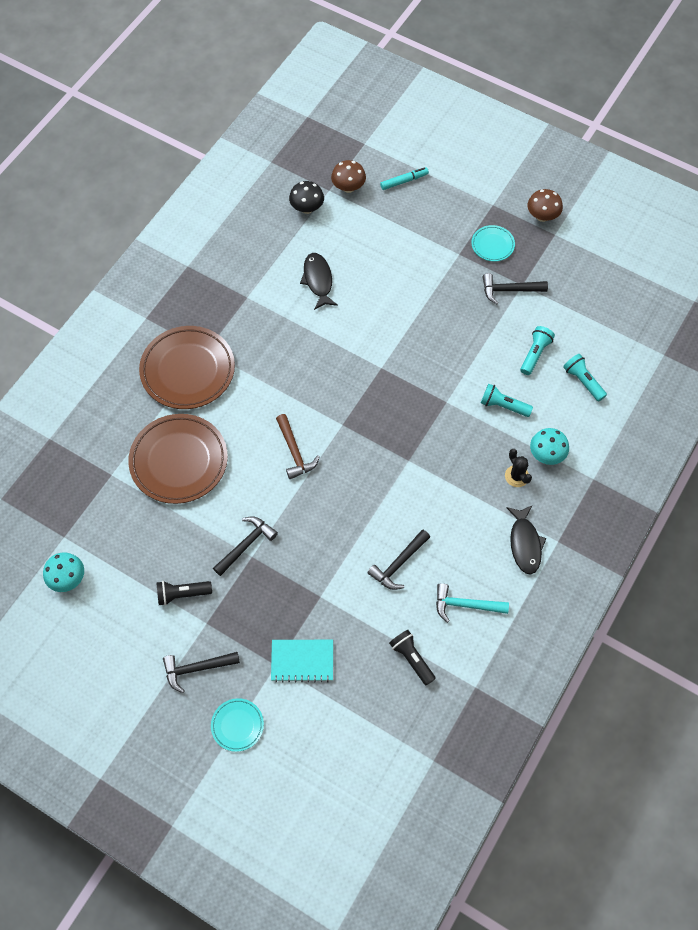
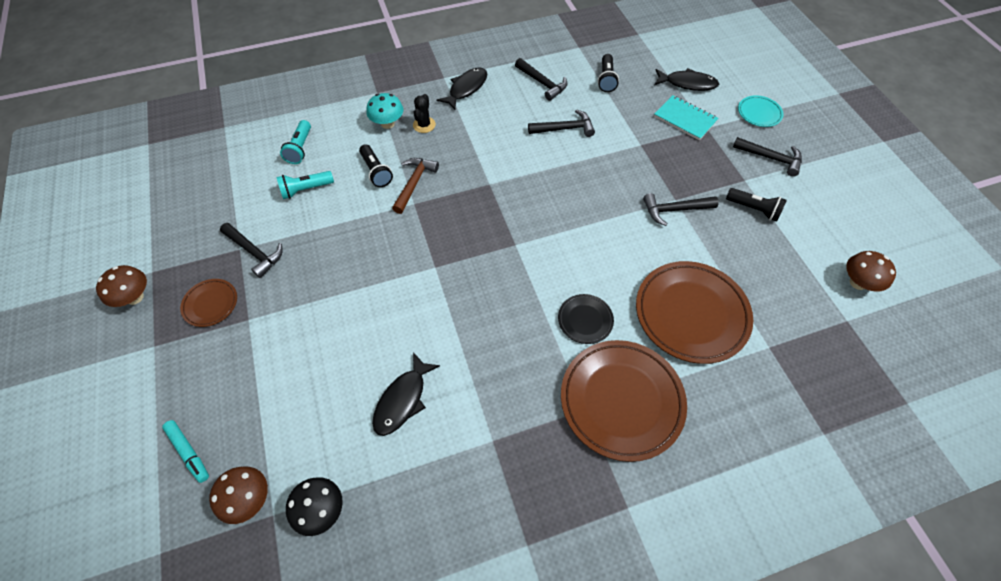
camera: 140 degrees left, 5 degrees down
turquoise mushroom [43,552,84,592] -> brown mushroom [846,251,896,292]
brown hammer [276,414,320,479] -> brown hammer moved to [392,158,439,214]
turquoise marker [380,167,429,190] -> turquoise marker turned 150 degrees counterclockwise [162,420,209,483]
turquoise hammer [436,583,509,623] -> black hammer [515,58,568,101]
turquoise plate [471,225,515,262] -> brown plate [180,279,237,327]
turquoise flashlight [481,384,533,417] -> black flashlight [359,144,393,187]
none -> black plate [558,294,614,344]
none -> black fish [654,68,719,91]

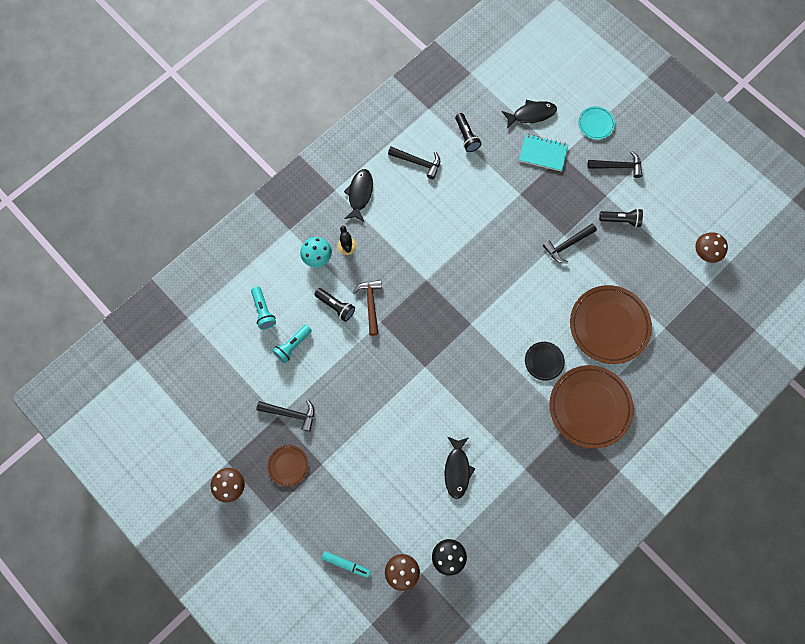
camera: 25 degrees left, 15 degrees up
black hammer [528,109,595,137] -> none

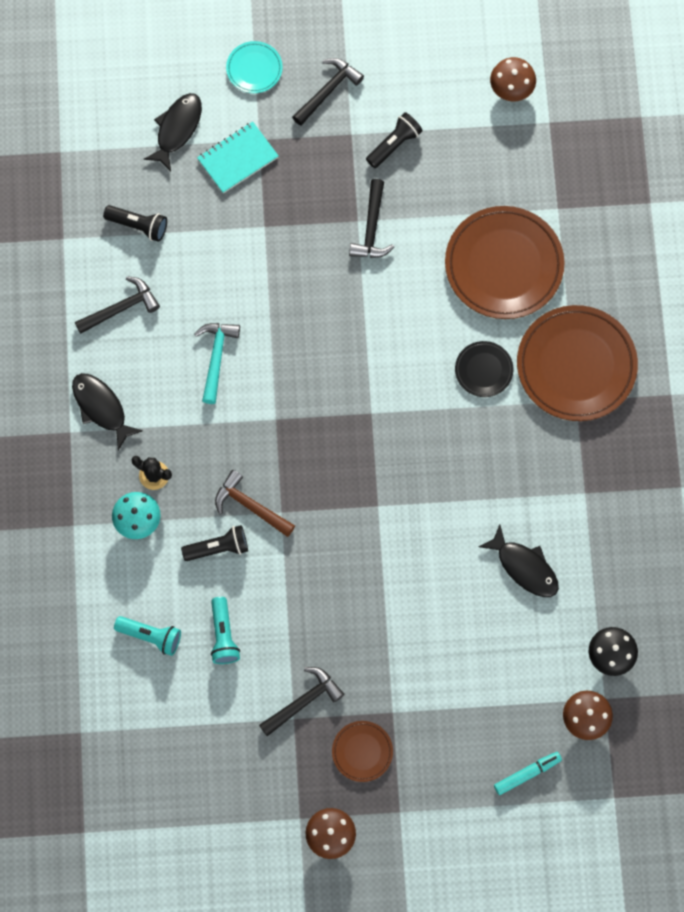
camera: 50 degrees left, 0 degrees up
none -> turquoise hammer [194,323,240,404]

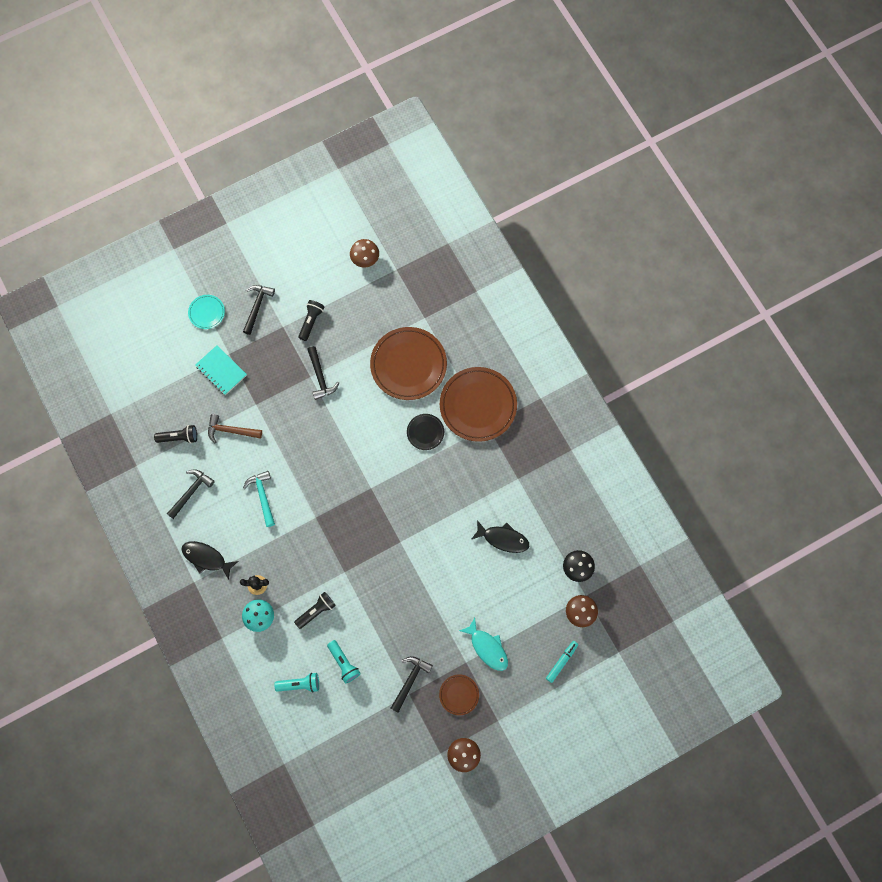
camera: 25 degrees left, 0 degrees up
black fish [144,93,202,171] -> none
turquoise notebook [197,121,278,194] -> turquoise notebook turned 75 degrees counterclockwise [195,345,247,395]
brown hammer [215,470,295,537] -> brown hammer moved to [208,414,262,443]
none -> turquoise fish [459,617,508,671]

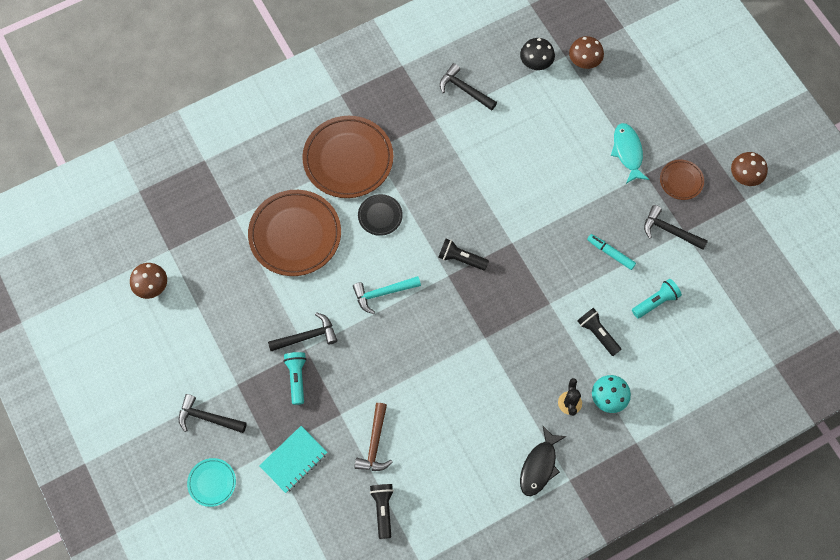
camera: 90 degrees left, 5 degrees down
black hammer [167,469,215,519] -> black hammer moved to [440,63,497,111]
turquoise hammer [243,471,275,527] -> turquoise hammer moved to [353,276,421,314]
turquoise flashlight [274,673,319,693] -> turquoise flashlight moved to [283,352,307,405]
black flashlight [298,300,325,341] -> black flashlight moved to [438,239,489,271]
turquoise fish [459,617,508,671] -> turquoise fish turned 60 degrees counterclockwise [611,123,649,184]
black fish [472,520,529,553] -> none
turquoise marker [546,641,578,683] -> turquoise marker moved to [587,234,636,270]

